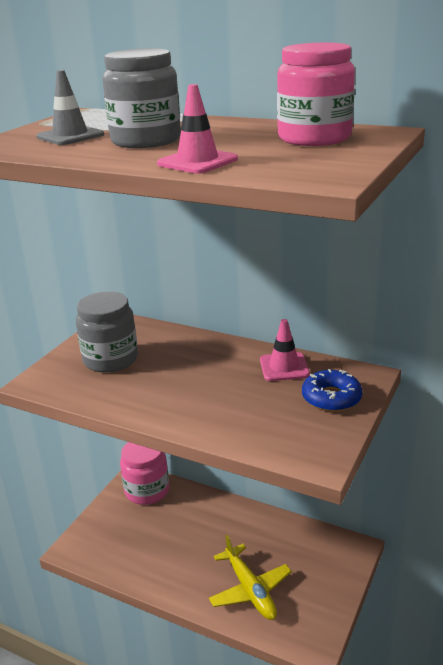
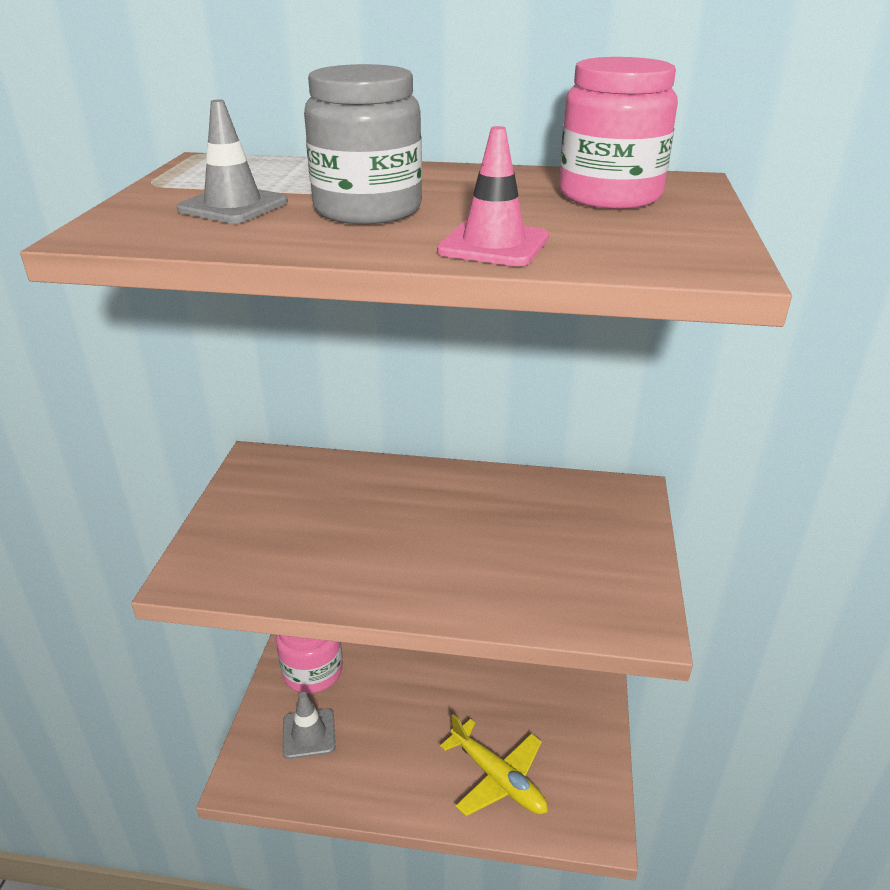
camera: 20 degrees left, 5 degrees up
grey jar [76,292,138,373] -> none
pink traffic cone [260,319,310,381] -> none
blue donut [302,369,362,412] -> none
none -> grey traffic cone [283,692,335,759]

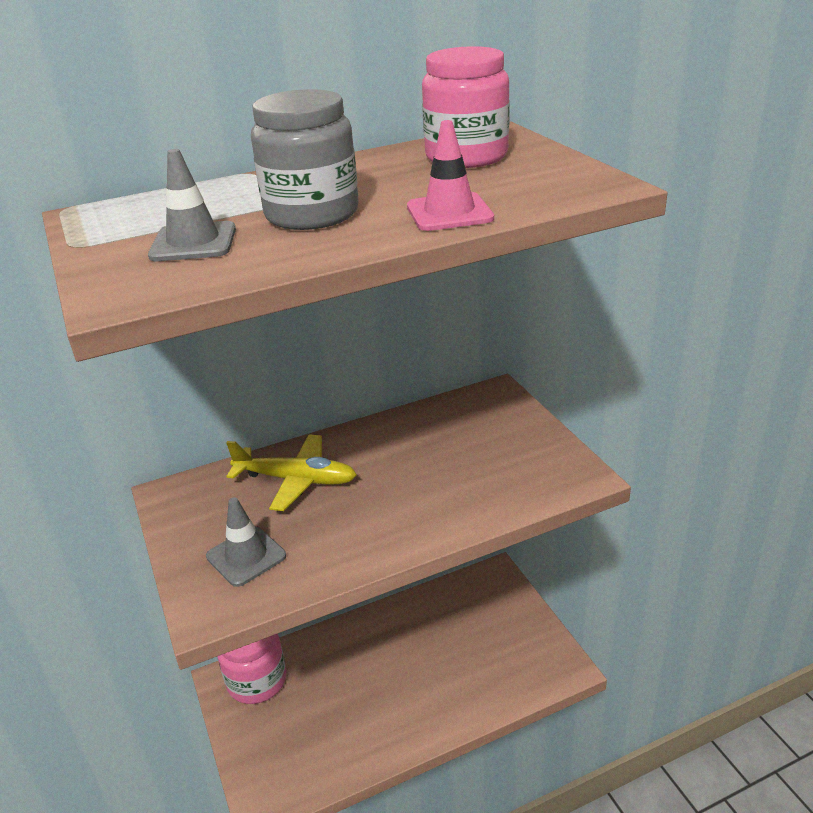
camera: 30 degrees left, 0 degrees up
grey traffic cone [283,692,335,759] -> grey traffic cone moved to [206,498,286,587]
yellow plane [440,714,548,816] -> yellow plane moved to [226,434,357,511]

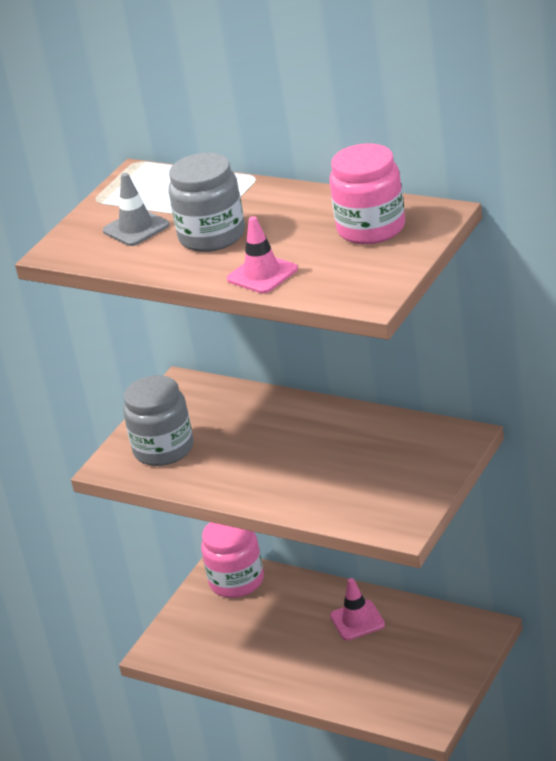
camera: 55 degrees right, 0 degrees up
grey traffic cone [206,498,286,587] -> grey jar [123,375,194,466]
yellow plane [226,434,357,511] -> none
none -> pink traffic cone [330,578,385,641]

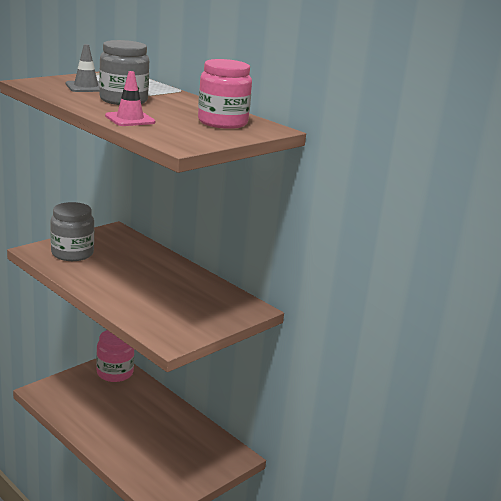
camera: 10 degrees right, 10 degrees down
pink traffic cone [330,578,385,641] -> none

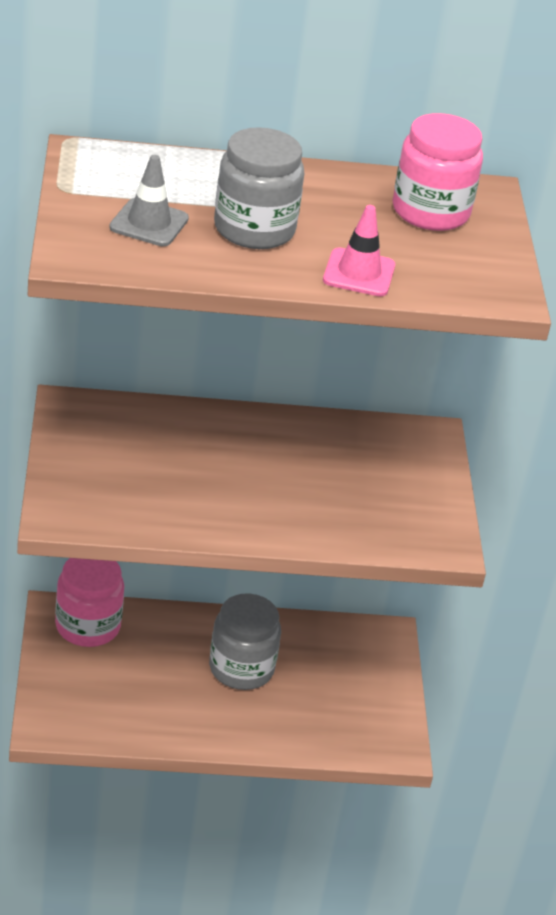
camera: 50 degrees left, 15 degrees up
grey jar [50,202,94,261] -> grey jar moved to [209,594,281,690]

